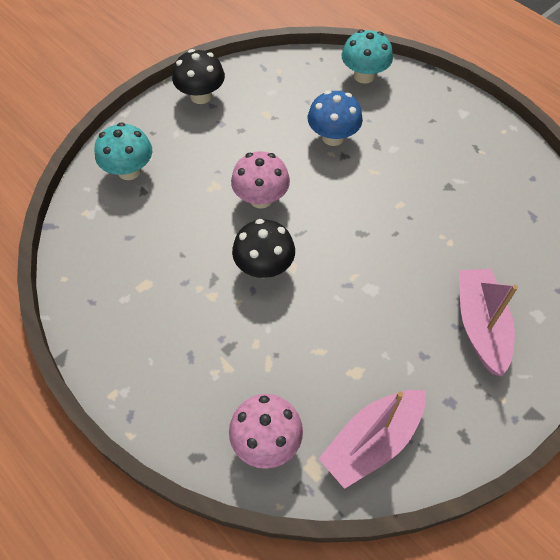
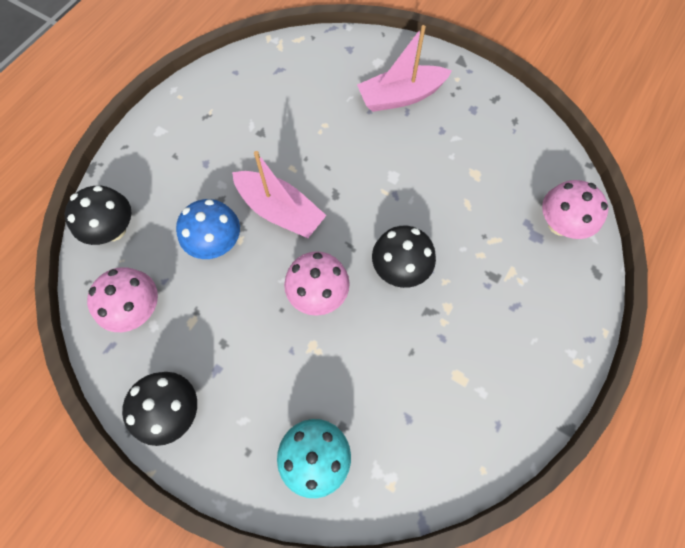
camera: 105 degrees left, 10 degrees up
pink boat [319,390,426,489] -> pink boat moved to [232,151,327,238]
turquoise mushroom [342,29,393,84] -> black mushroom [65,186,131,245]
none -> pink mushroom [87,267,158,332]

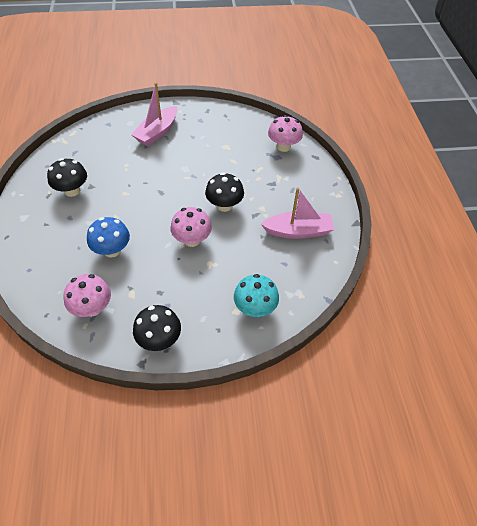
camera: 40 degrees left, 15 degrees down
black mushroom [65,186,131,245] -> black mushroom moved to [47,158,87,197]
pink boat [232,151,327,238] -> pink boat moved to [261,187,334,239]

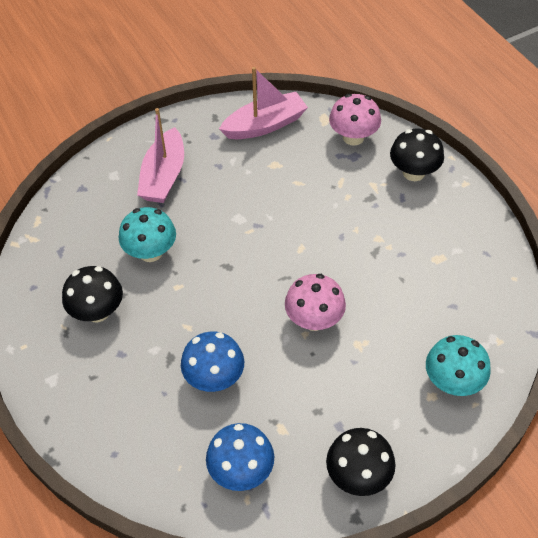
camera: 20 degrees left, 0 degrees up
pink mushroom [64,274,111,317] -> blue mushroom [206,423,274,491]
black mushroom [205,172,244,212] -> black mushroom moved to [390,129,444,181]
pink boat [261,187,334,239] -> pink boat moved to [219,67,308,139]
none -> turquoise mushroom [119,207,176,262]

